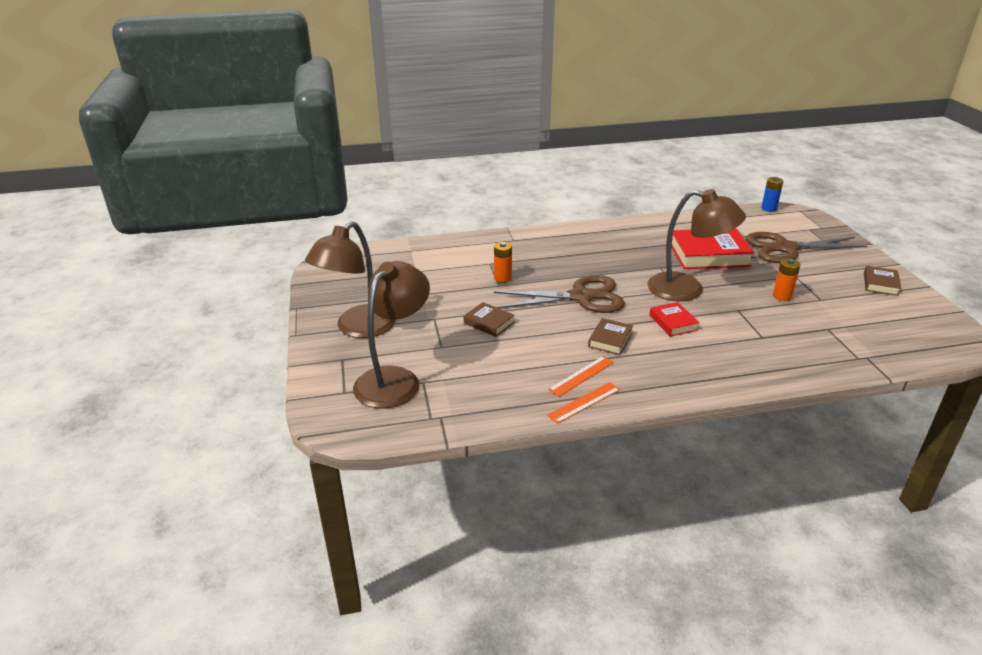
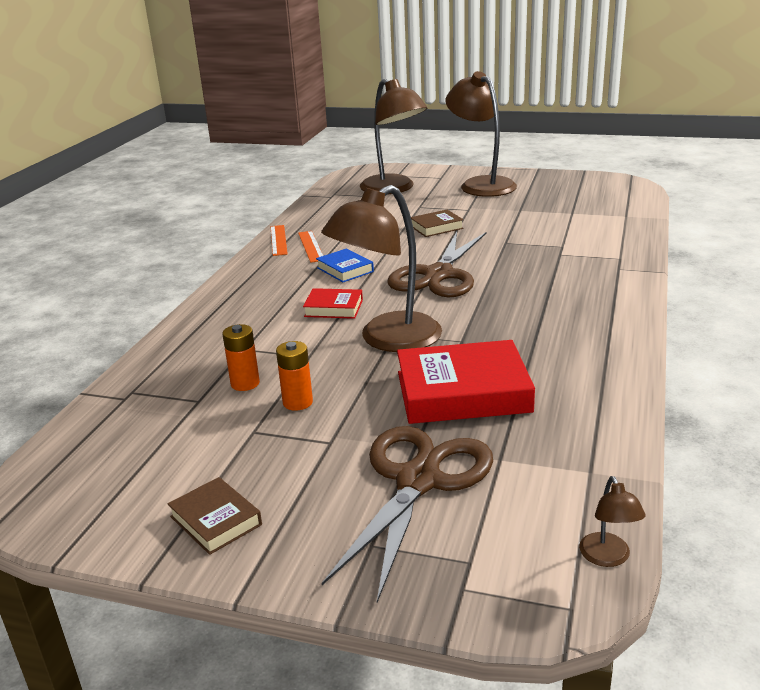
camera: 120 degrees right, 5 degrees down
orange battery [494,242,512,282] -> orange battery moved to [222,324,260,391]
brown book [588,318,633,355] -> blue book [316,248,374,282]
red book [671,228,754,269] -> red book turned 60 degrees clockwise [397,340,535,424]
blue battery [761,177,784,212] -> brown lamp [579,476,646,567]

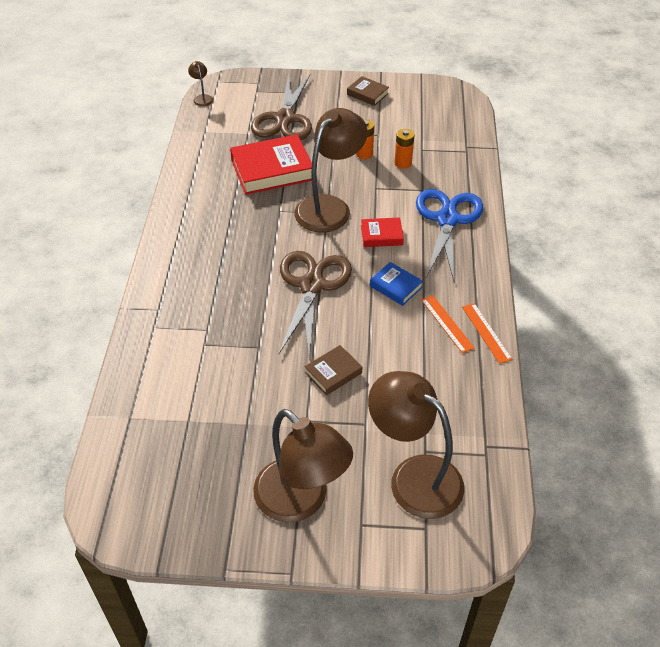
camera: 165 degrees right, 20 degrees up
none -> blue scissors [416,189,483,281]

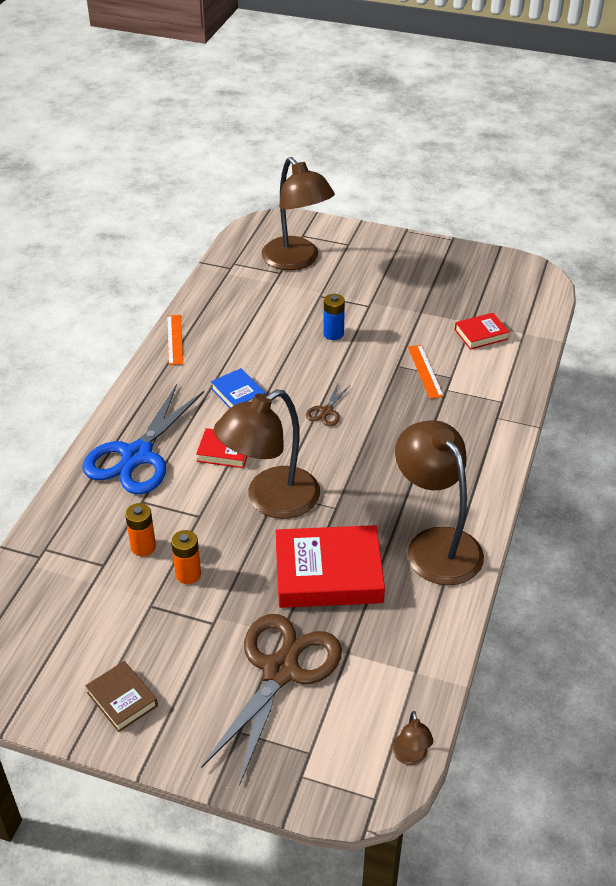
camera: 165 degrees left, 5 degrees down
brown lamp [253,409,353,523] -> brown lamp moved to [395,420,484,585]
brown scissors [279,251,352,358] -> brown scissors [306,383,350,426], size x0.42
brown book [304,345,362,395] -> blue battery [323,294,345,340]
orange ruler [421,295,474,353] -> orange ruler moved to [408,345,444,399]
none -> red book [455,313,509,350]

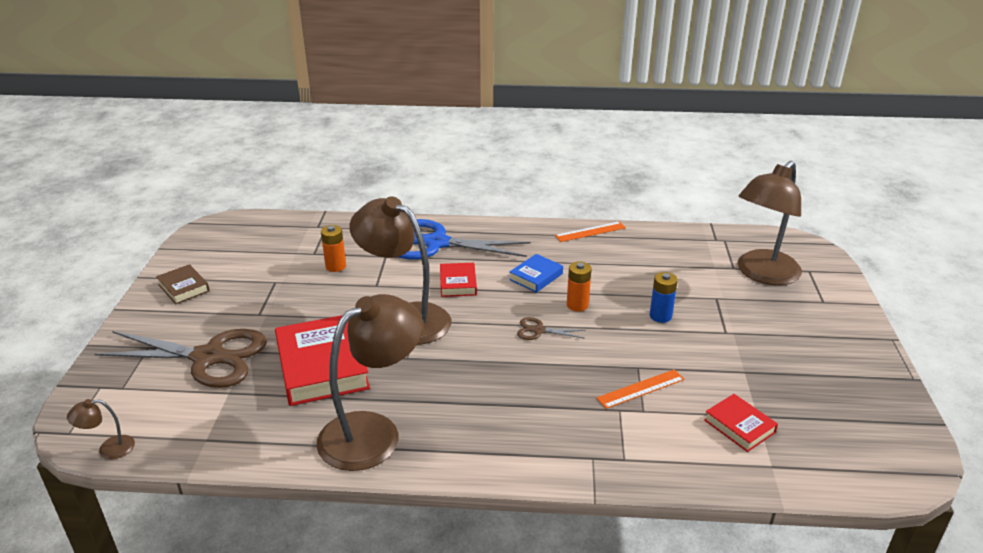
camera: 75 degrees right, 10 degrees down
brown book [85,661,158,732] -> brown book turned 75 degrees counterclockwise [156,264,210,304]
orange battery [171,530,201,584] -> orange battery moved to [567,262,592,311]

